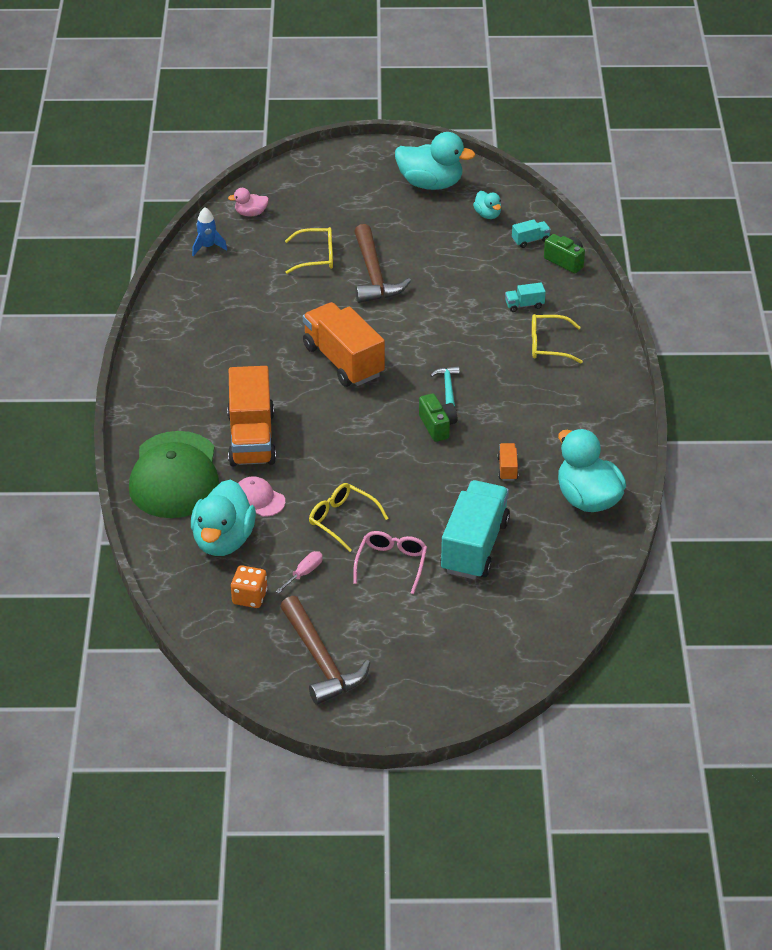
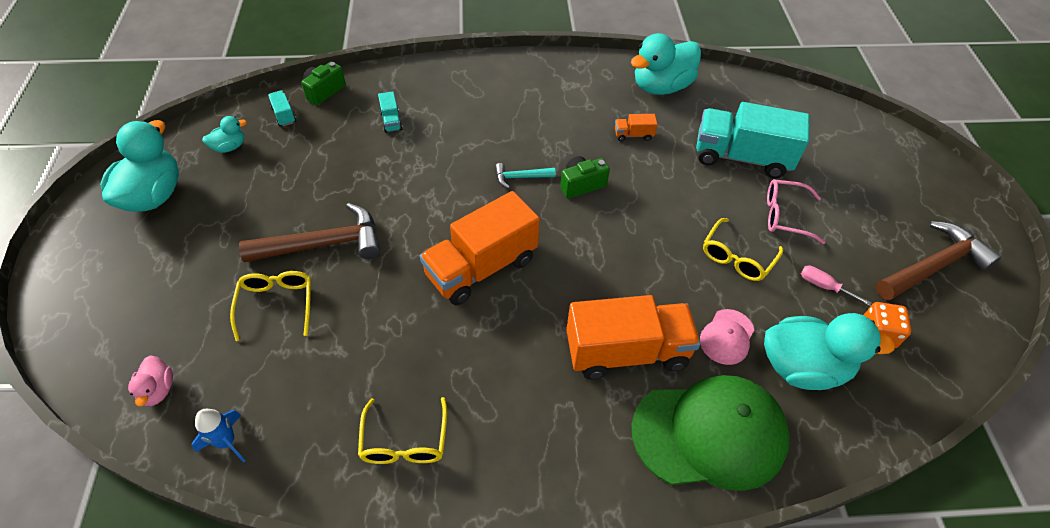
camera: 95 degrees left, 10 degrees up
yellow glasses [532,314,583,363] -> yellow glasses moved to [358,397,447,464]

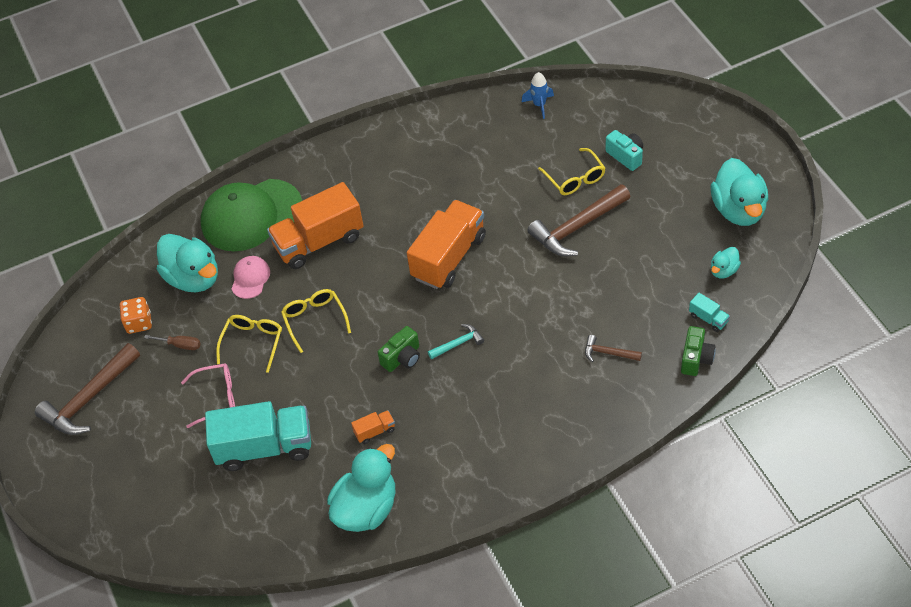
camera: 165 degrees right, 0 degrees up
pink duck [128,356,173,407] -> none
yellow glasses [358,397,447,464] -> yellow glasses moved to [281,289,351,353]
turquoise truck [378,91,403,133] -> brown hammer [585,335,642,362]
turquoise duck [764,313,895,390] -> turquoise duck turned 120 degrees counterclockwise [157,234,218,292]
pink screwdriver [801,266,872,306] -> brown screwdriver [144,335,201,350]
none -> turquoise camera [605,130,643,171]

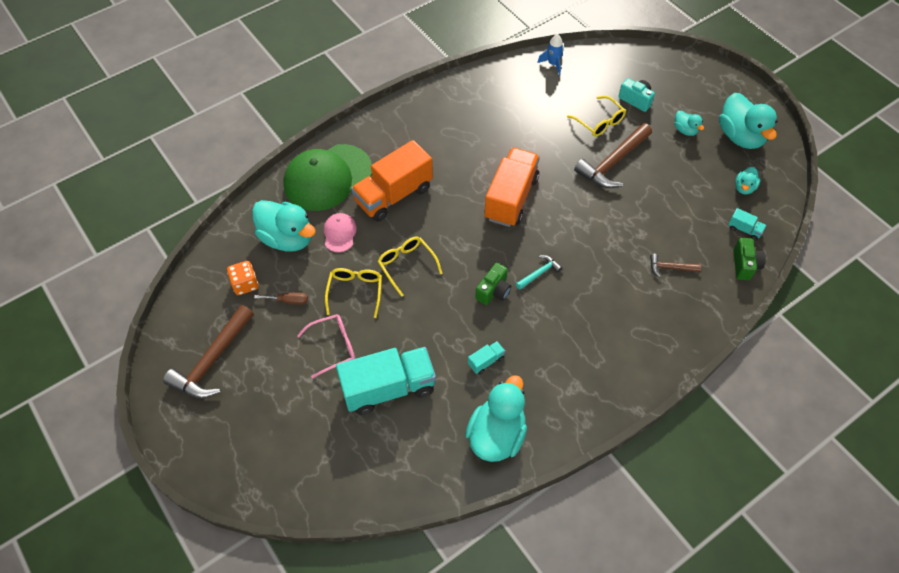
camera: 15 degrees left, 5 degrees up
orange truck [351,410,395,444] -> turquoise truck [468,341,505,374]
none -> turquoise duck [674,111,704,136]

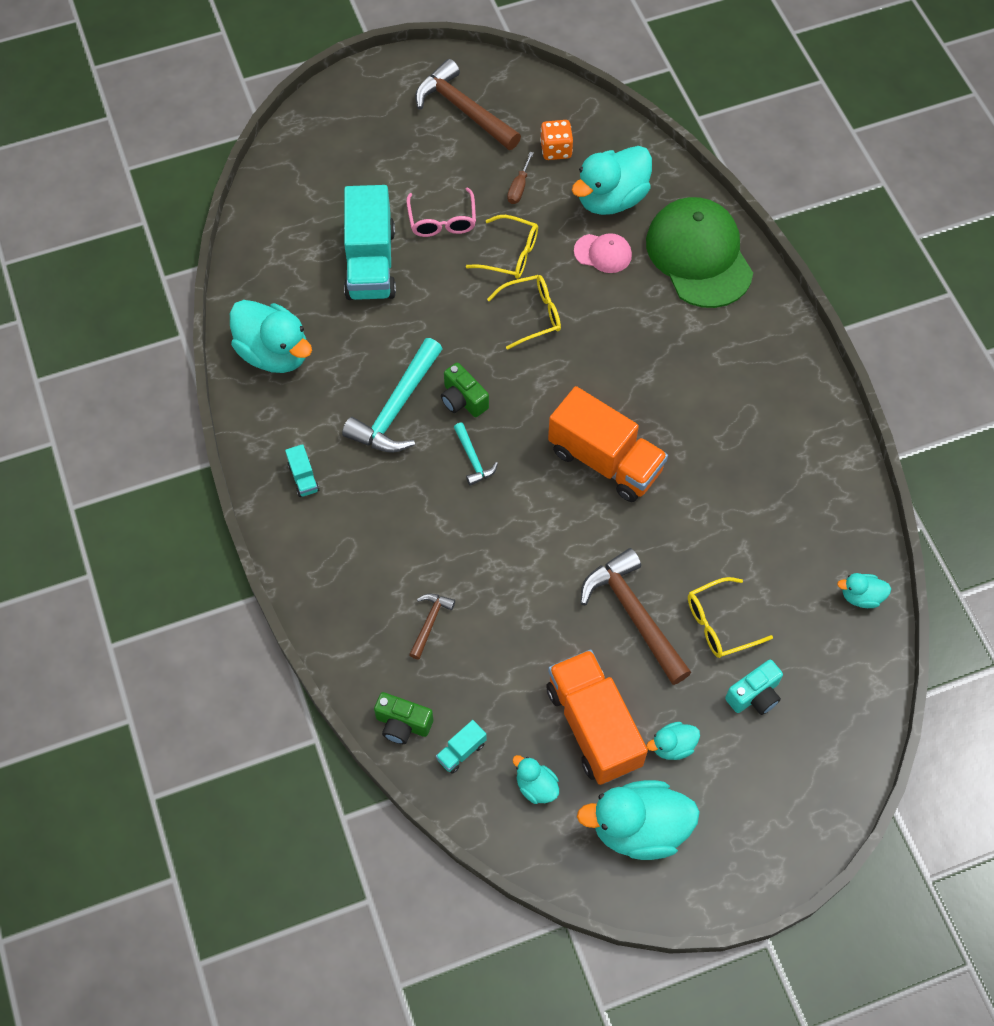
camera: 105 degrees right, 5 degrees up
orange truck [351,140,433,222] -> orange truck moved to [546,650,648,785]
turquoise truck [468,341,505,374] -> turquoise truck moved to [285,444,320,497]
blue rocket [537,34,564,75] -> turquoise duck [837,573,891,608]
none -> turquoise hammer [342,338,442,453]

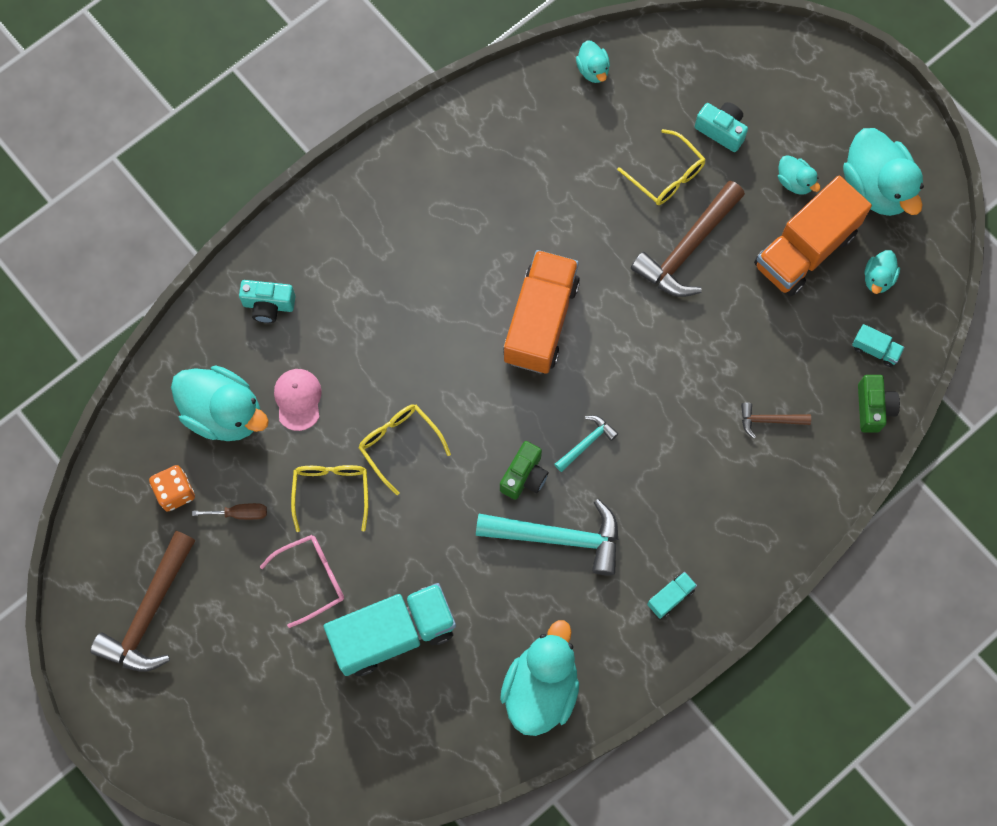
camera: 110 degrees left, 10 degrees up
green cap [646,197,753,308] -> turquoise camera [239,280,296,323]

